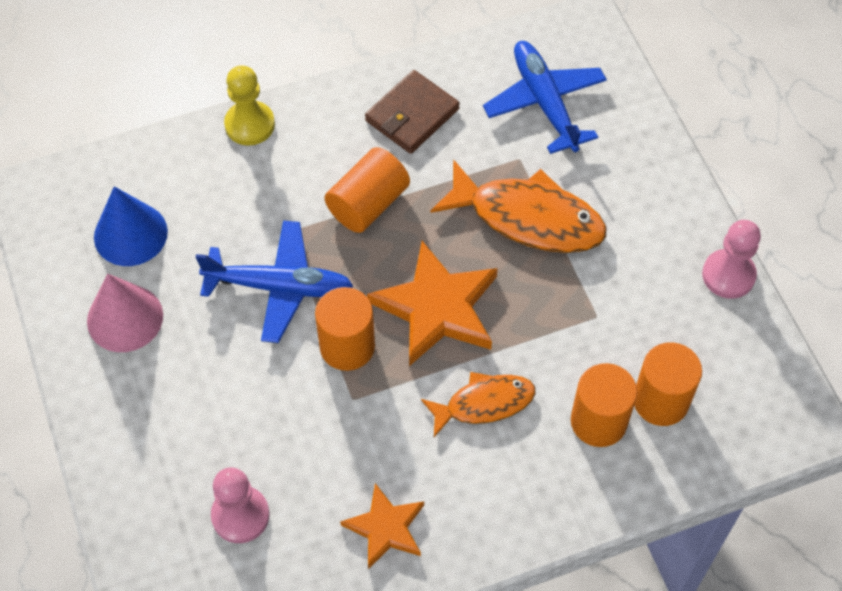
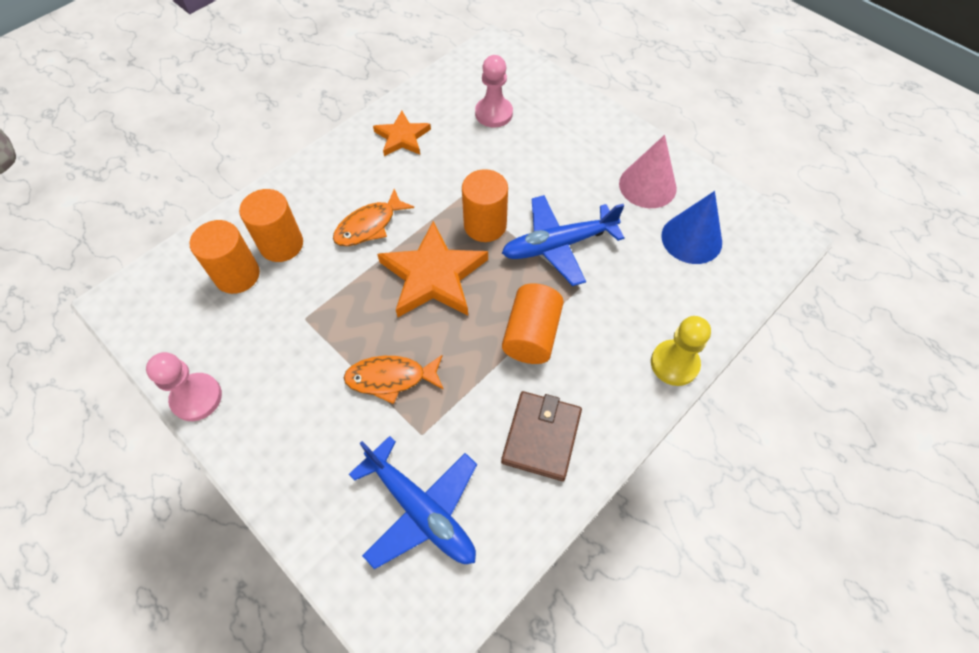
camera: 155 degrees right, 0 degrees up
orange fish [430,159,606,253] -> orange fish [343,355,444,404], size x0.61

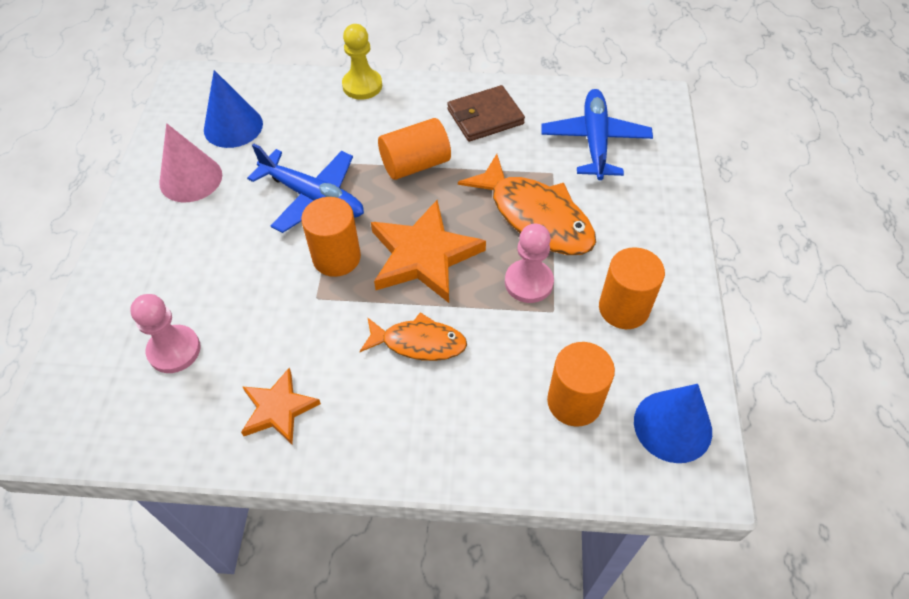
camera: 130 degrees left, 5 degrees down
pink pawn [146,352,222,421] -> pink pawn moved to [505,224,554,303]
orange cylinder [239,189,303,262] -> orange cylinder moved to [599,247,665,329]
orange fish [343,355,444,404] -> orange fish [458,154,596,255], size x1.64
none -> blue cone [634,384,712,463]

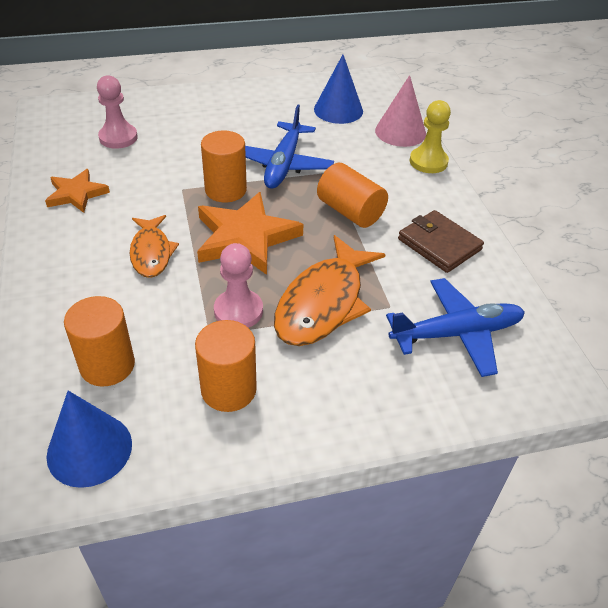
camera: 70 degrees right, 10 degrees down
pink cone [159,123,222,202] -> pink cone moved to [375,75,426,147]

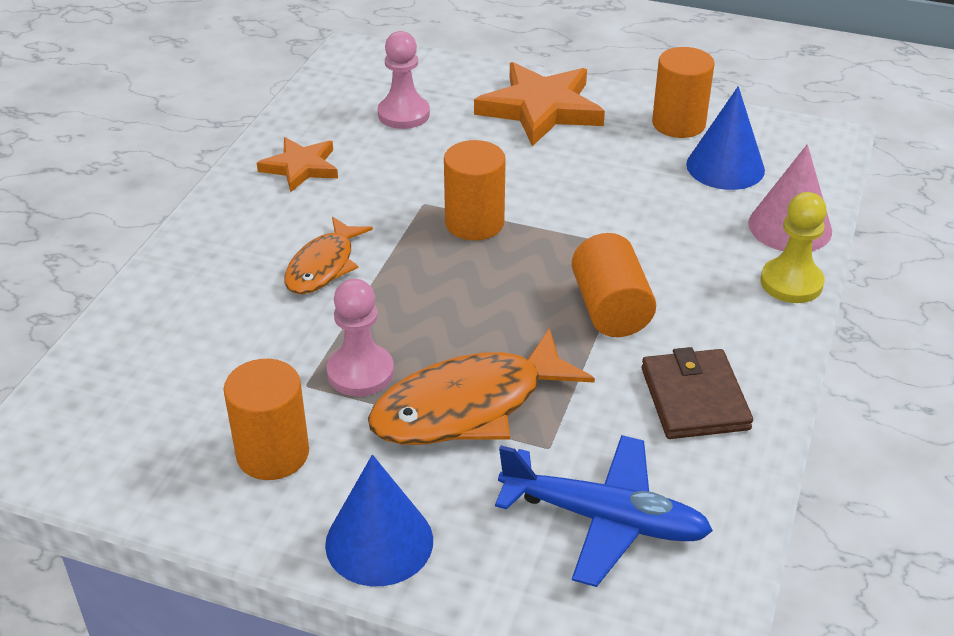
camera: 35 degrees right, 5 degrees down
blue cone [46,391,132,488] -> blue cone moved to [325,455,433,586]
orange cylinder [64,296,135,387] -> orange cylinder moved to [652,47,715,138]
orange star [197,192,304,275] -> orange star moved to [474,62,605,146]
blue plane [245,105,334,189] -> none

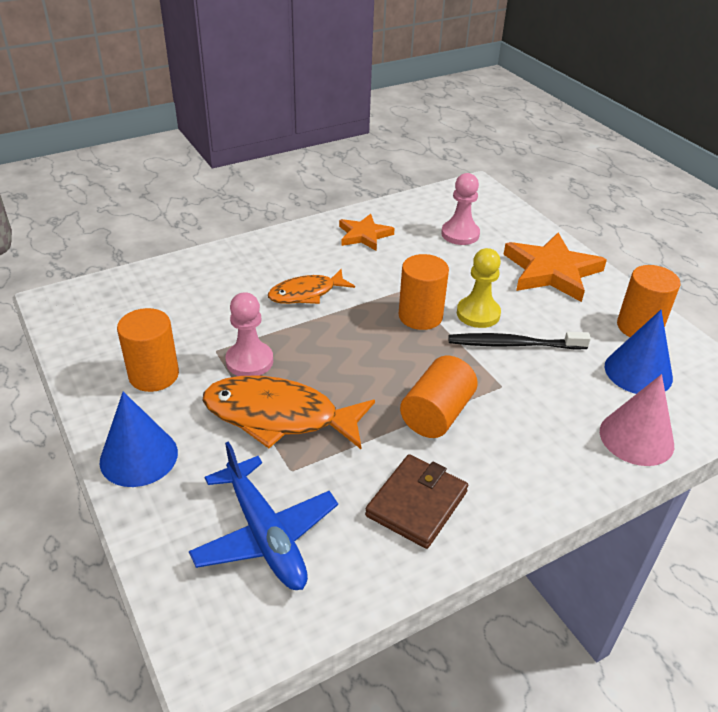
camera: 40 degrees right, 0 degrees up
yellow pawn [760,192,827,303] -> yellow pawn moved to [457,248,501,328]
none -> black toothbrush [448,332,591,350]

